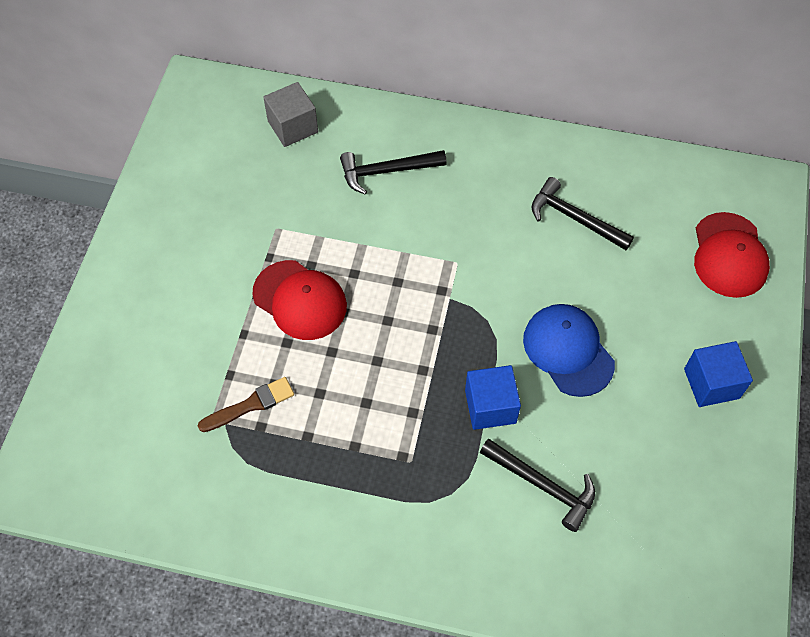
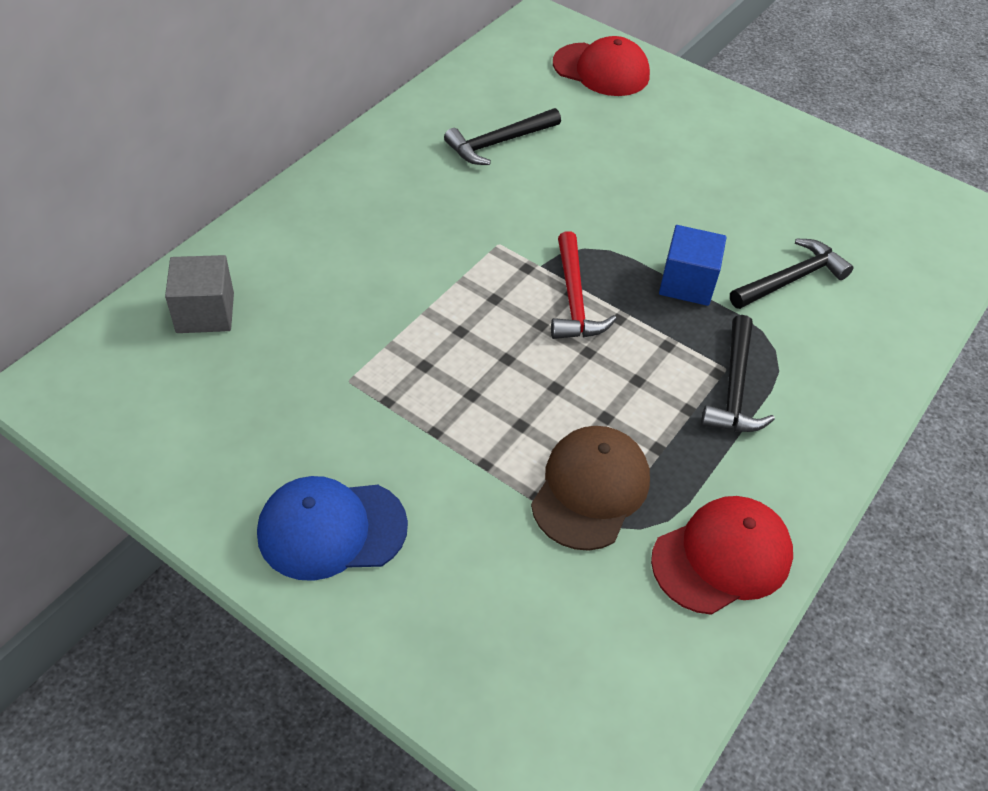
camera: 70 degrees left, 10 degrees down
brown brush [198,377,294,432] -> brown cap [531,426,650,551]
red cap [253,260,347,340] -> red cap moved to [651,496,793,615]
black hammer [340,150,447,195] -> black hammer moved to [701,315,775,432]
blue cap [523,304,615,397] -> blue cap moved to [257,476,408,581]
blue cube [684,341,753,407] -> none
none -> red hammer [551,231,616,339]

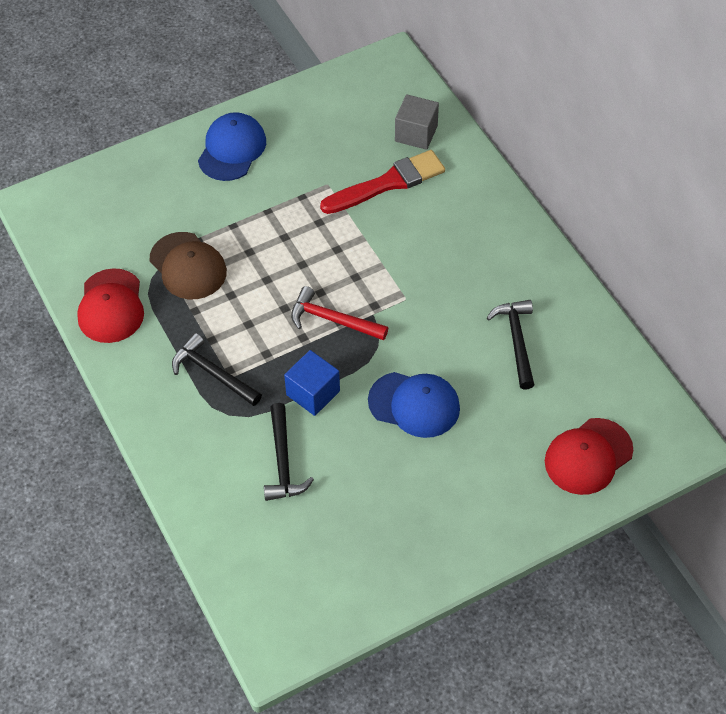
camera: 120 degrees right, 5 degrees up
none -> red brush [320,150,445,214]
none -> blue cap [368,372,460,438]

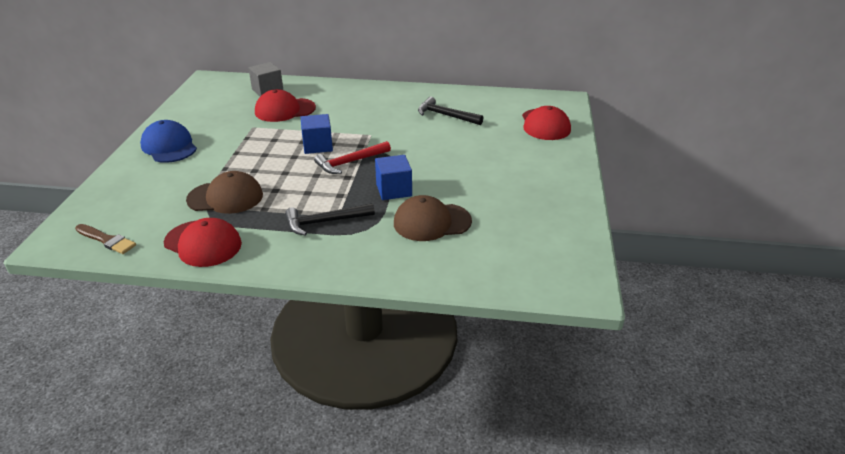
camera: 55 degrees left, 20 degrees down
black hammer [264,403,314,501] -> brown cap [394,195,472,241]
red brush [320,150,445,214] -> red cap [255,89,316,122]
blue cap [368,372,460,438] -> none
none -> brown brush [75,224,136,254]
none -> blue cube [301,114,333,154]

